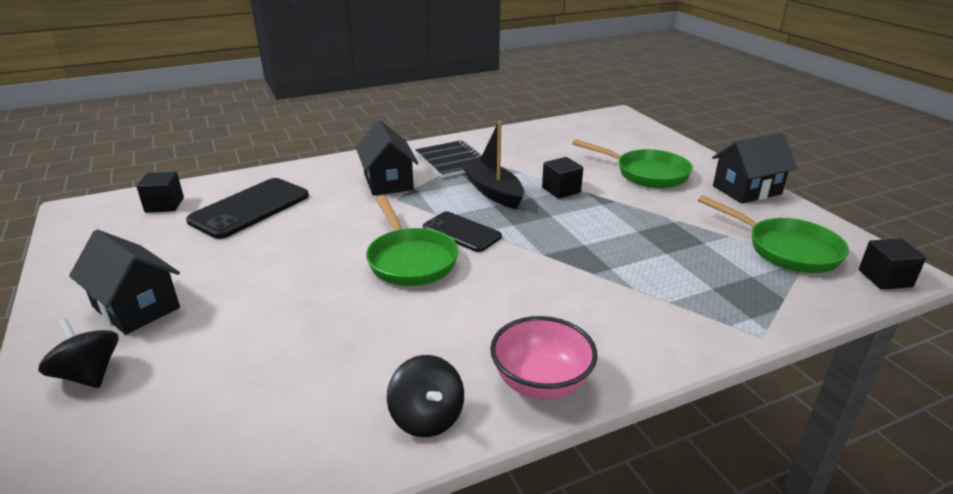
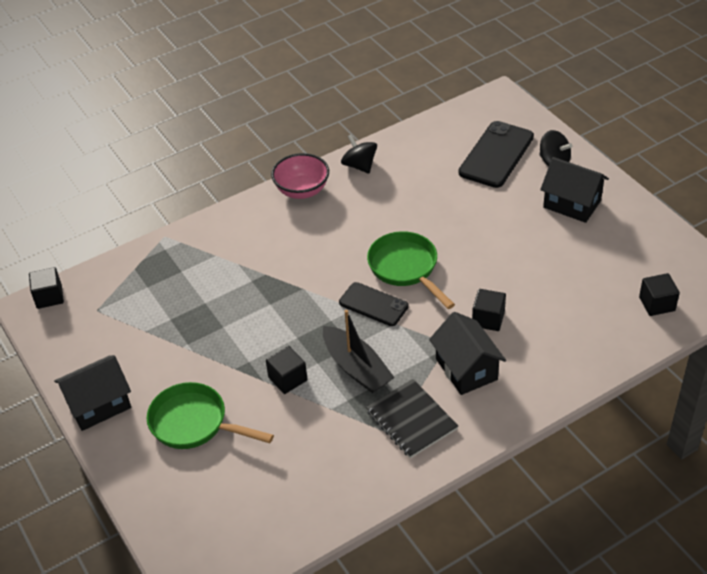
camera: 175 degrees right, 15 degrees up
black phone [186,178,309,239] -> black phone moved to [458,121,534,188]
green pan [698,195,849,273] -> none
none -> black cube [472,289,506,331]

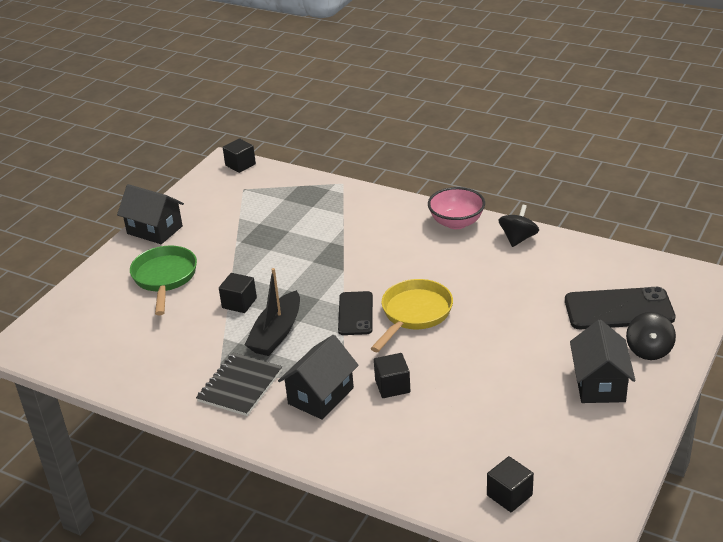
camera: 60 degrees right, 10 degrees down
green pan [367,231,455,309] -> yellow pan [370,279,453,352]

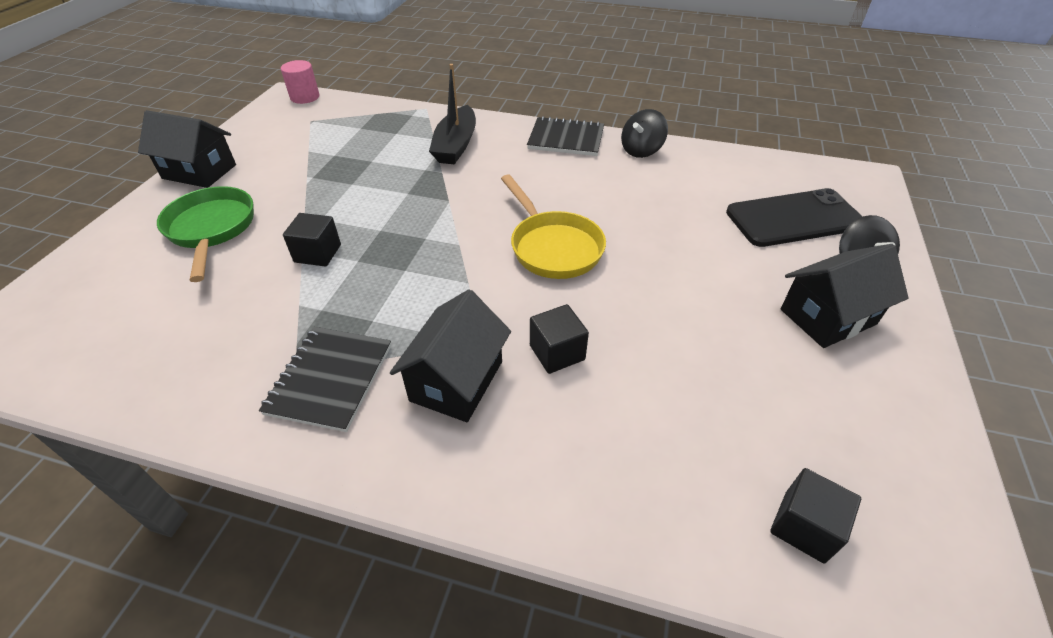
camera: 15 degrees left, 10 degrees up
black cube [223,138,256,173] -> pink cylinder [281,60,320,104]
black boat [244,268,300,356] -> black boat moved to [429,64,476,164]
black phone [338,291,373,335] -> none
yellow pan [370,279,453,352] -> yellow pan turned 135 degrees clockwise [501,174,606,279]
pink bowl [428,187,485,229] -> black notebook [527,116,604,156]
black spinning top [499,205,539,247] -> black spinning top turned 150 degrees counterclockwise [621,109,668,158]
black house [570,320,636,403] -> black house turned 75 degrees clockwise [781,244,909,348]

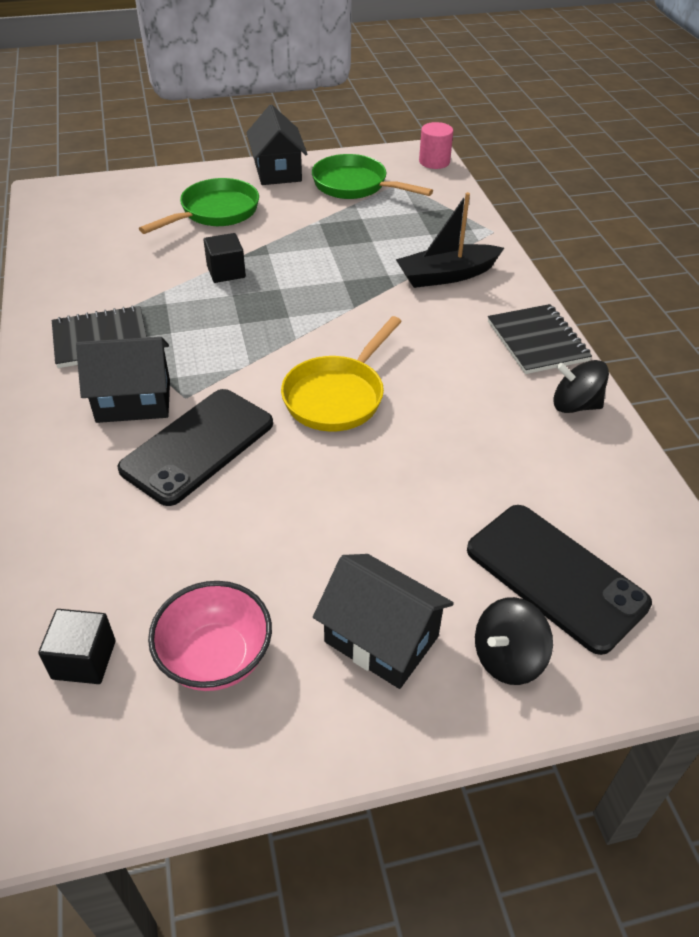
camera: 60 degrees right, 0 degrees up
black cube [530,304,589,374] -> black phone [118,389,273,506]
none -> pink bowl [148,581,272,691]
none -> green pan [312,154,433,199]

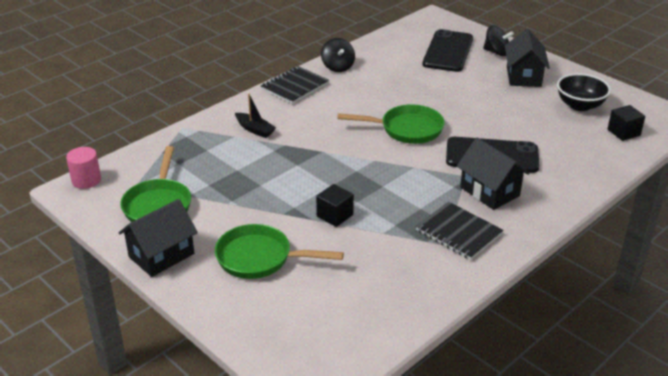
camera: 120 degrees left, 10 degrees down
pink bowl [148,581,272,691] -> black bowl [557,73,611,111]
yellow pan [281,316,402,432] -> green pan [337,104,445,144]
black boat [396,192,504,288] -> black boat [235,94,276,138], size x0.63

